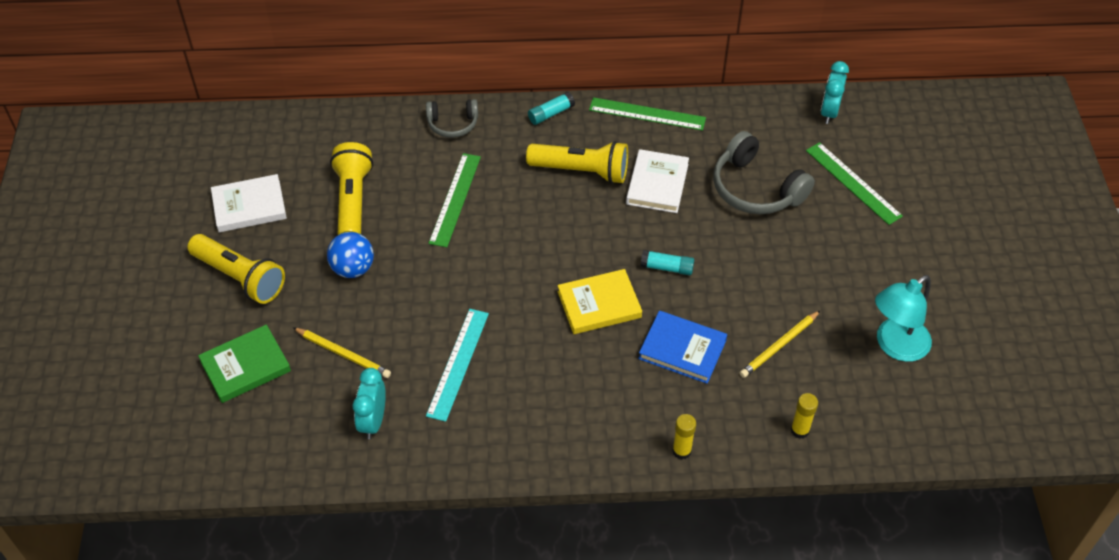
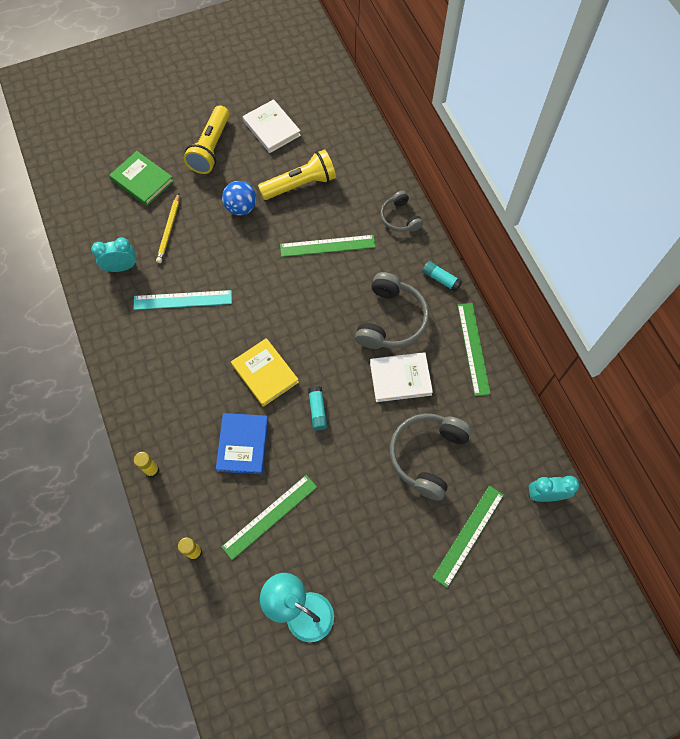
camera: 70 degrees right, 15 degrees up
yellow flashlight [526,141,628,184] -> grey headphones [355,272,429,349]
yellow pencil [740,310,821,378] -> green ruler [222,475,317,560]

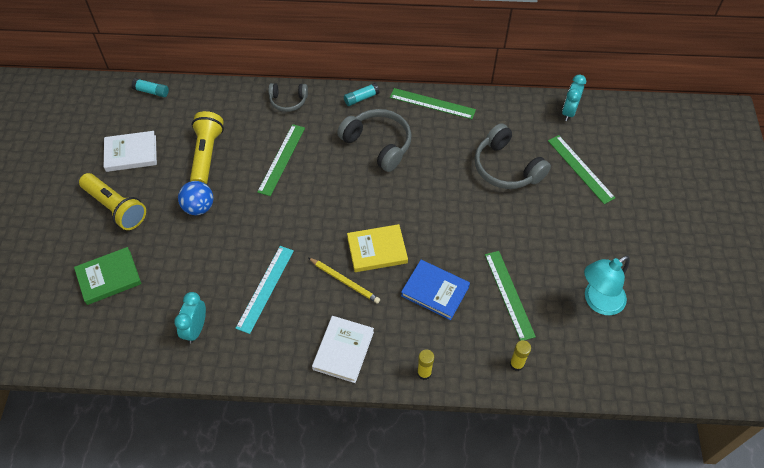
camera: 65 degrees left, 10 degrees down
yellow pencil [156,193,179,263] -> yellow pencil moved to [309,258,380,304]
turquoise glue stick [308,386,327,430] -> turquoise glue stick moved to [132,78,169,97]
white book [370,352,433,402] -> white book moved to [312,316,374,383]

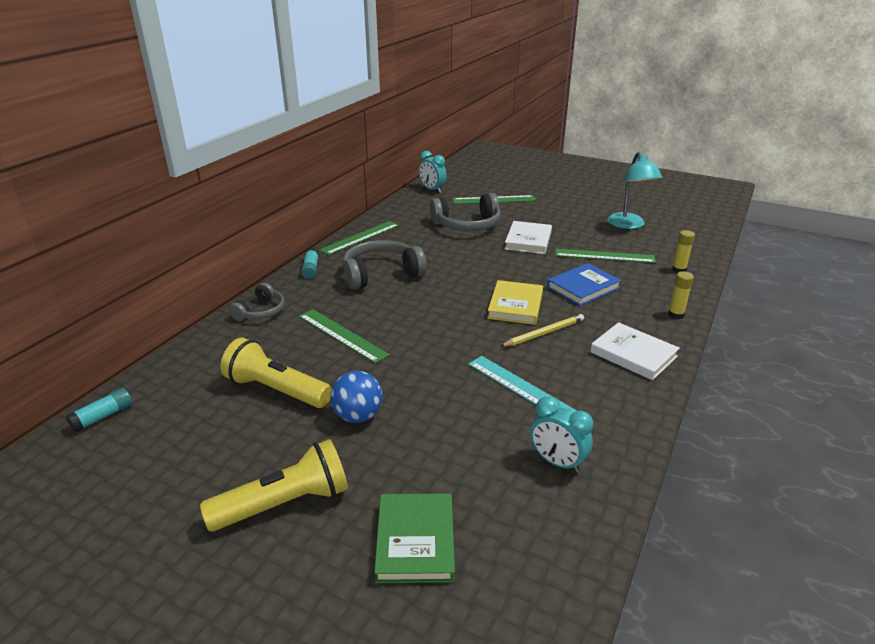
camera: 65 degrees left, 25 degrees down
white book [104,131,157,172] -> white book moved to [505,221,552,254]

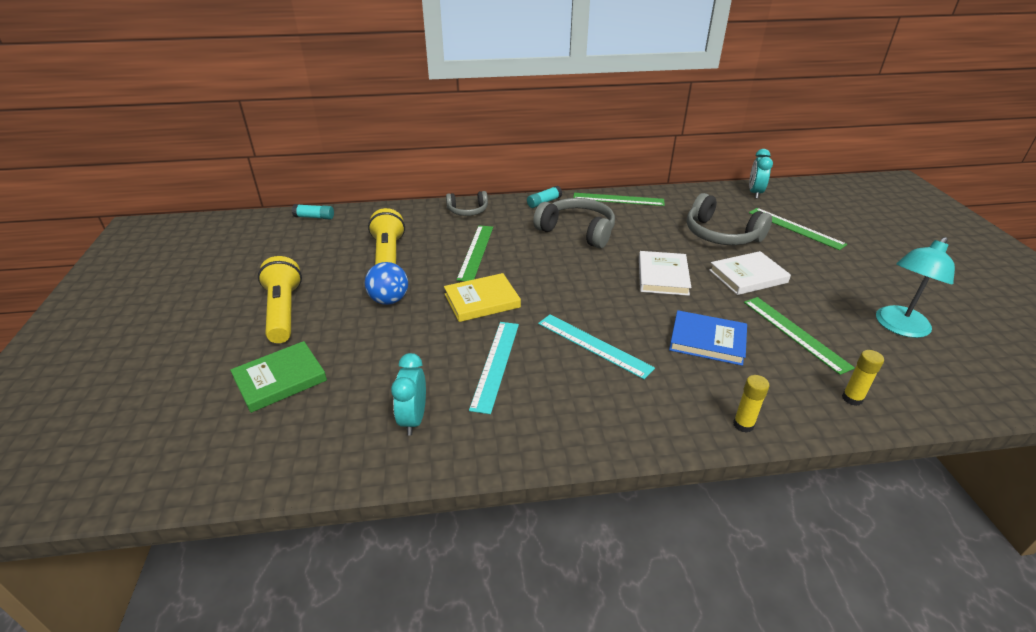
camera: 55 degrees right, 5 degrees up
yellow flashlight [200,439,348,532] -> yellow flashlight turned 135 degrees counterclockwise [258,256,302,343]
yellow book [487,280,543,325] -> yellow book moved to [444,273,521,322]
yellow pencil [500,314,584,347] -> turquoise ruler [538,315,655,379]
white book [590,322,680,380] -> white book moved to [639,251,692,296]

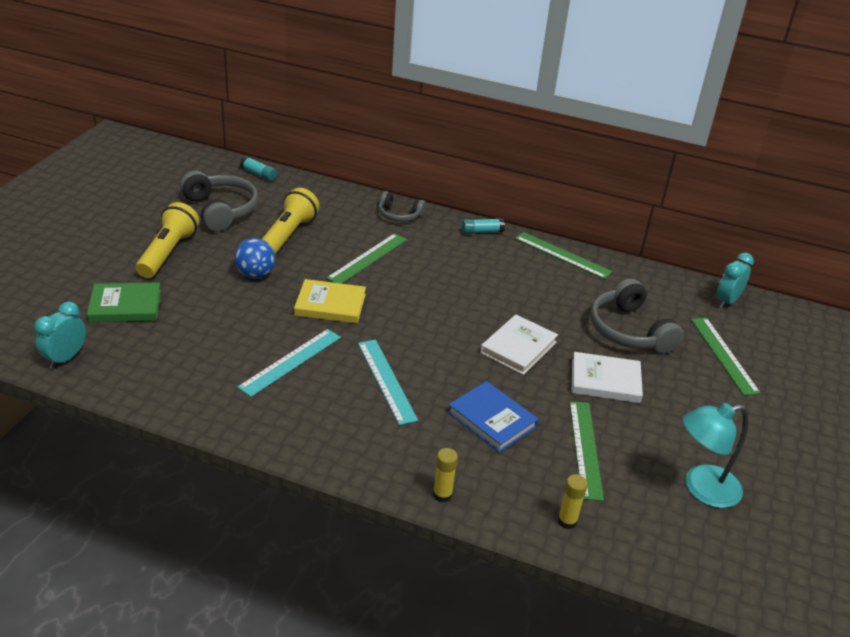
camera: 25 degrees right, 0 degrees up
turquoise clock [391,353,426,436] -> turquoise clock moved to [35,301,86,369]
grey headphones [533,198,615,248] -> grey headphones moved to [180,171,258,232]

